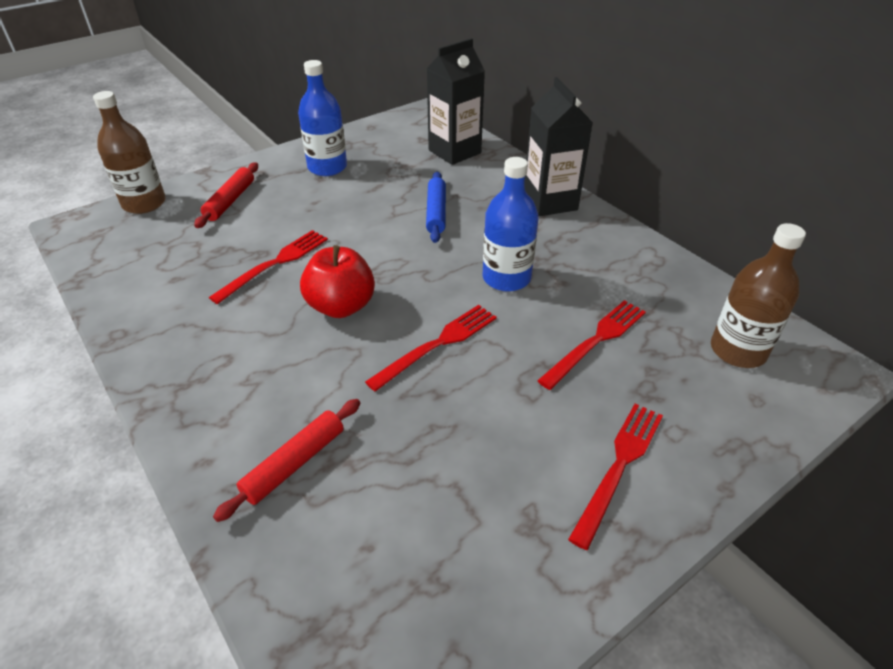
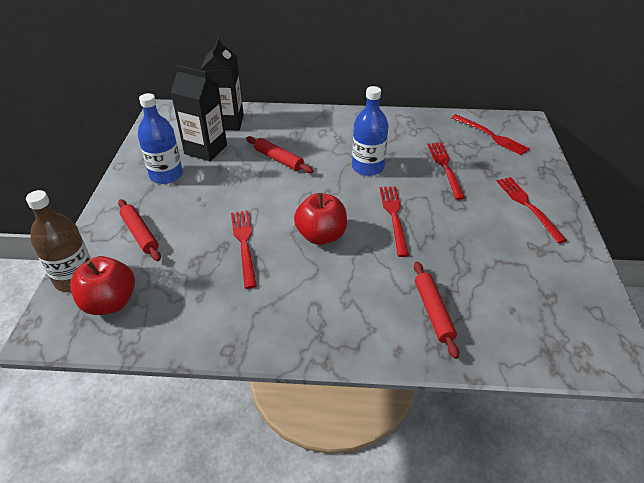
camera: 50 degrees left, 0 degrees up
blue rolling pin [426,172,446,243] -> red rolling pin [246,136,313,173]
black carton [524,77,593,216] -> black carton moved to [170,65,227,161]
brown bottle [711,223,806,368] -> red fork [451,114,530,155]
none -> red apple [70,256,135,315]

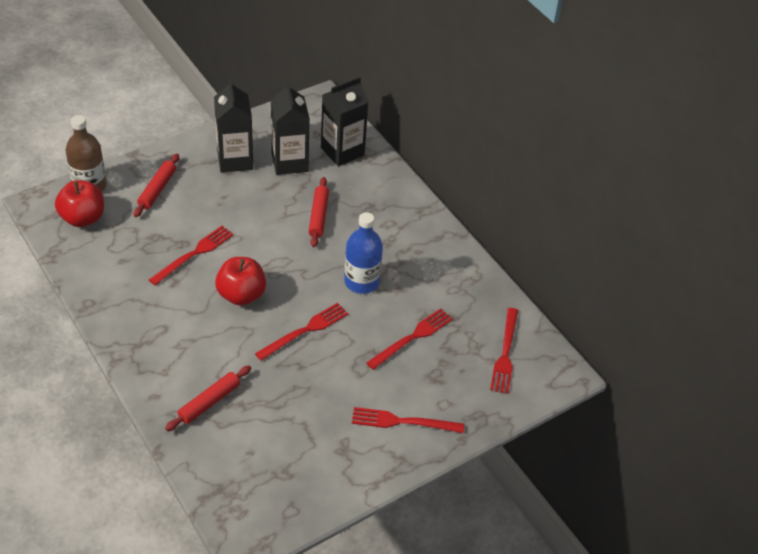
camera: 50 degrees right, 5 degrees up
blue bottle [138,93,183,184] -> black carton [214,79,253,173]
red fork [496,177,567,243] -> red fork turned 120 degrees counterclockwise [352,407,464,433]

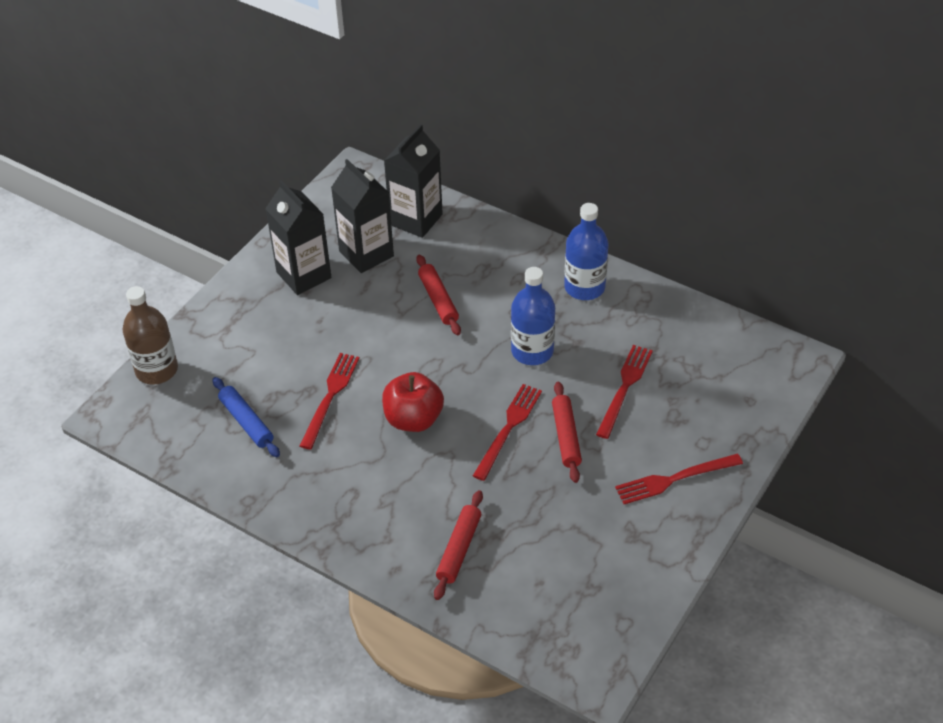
camera: 20 degrees left, 0 degrees up
red apple [55,180,104,227] -> none
red rolling pin [134,154,179,217] -> red rolling pin moved to [552,382,582,483]
red fork [490,308,518,394] -> none
none -> blue rolling pin [212,377,280,457]
none -> blue bottle [564,203,609,300]

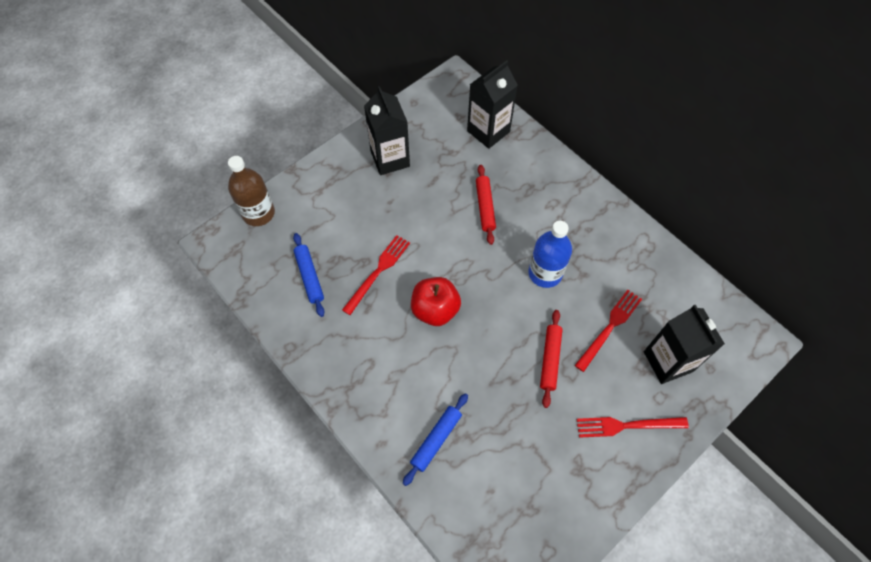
camera: 15 degrees right, 15 degrees up
black carton [331,159,394,273] -> black carton moved to [644,305,725,384]
red rolling pin [434,490,483,600] -> blue rolling pin [403,393,468,486]
red fork [473,384,542,481] -> none
blue bottle [564,203,609,300] -> none

